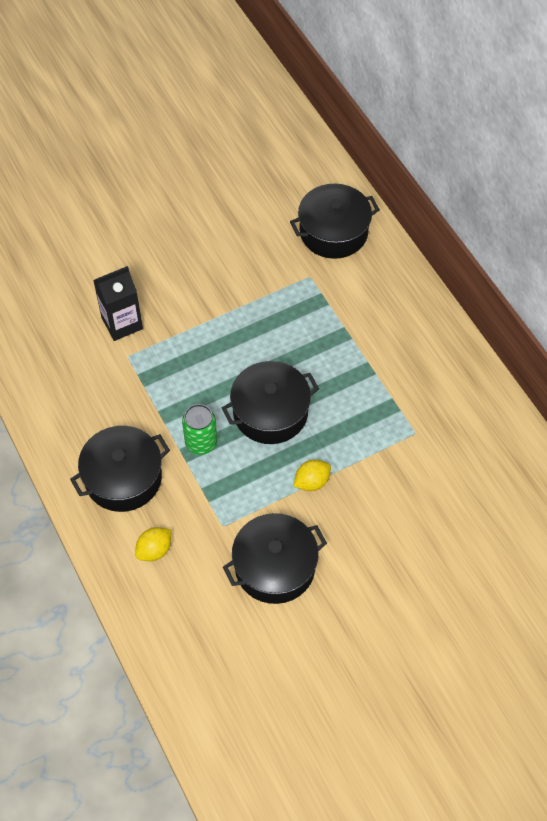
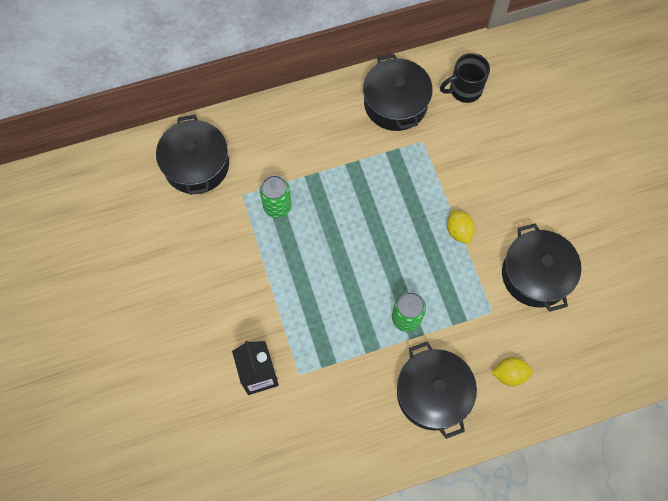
camera: 80 degrees left, 10 degrees up
yellow lemon [135,527,171,561] -> yellow lemon turned 60 degrees counterclockwise [492,357,533,386]
black pot [222,361,319,444] -> black pot moved to [363,54,433,131]
none -> green can [260,175,292,218]
none -> black mug [440,53,490,103]

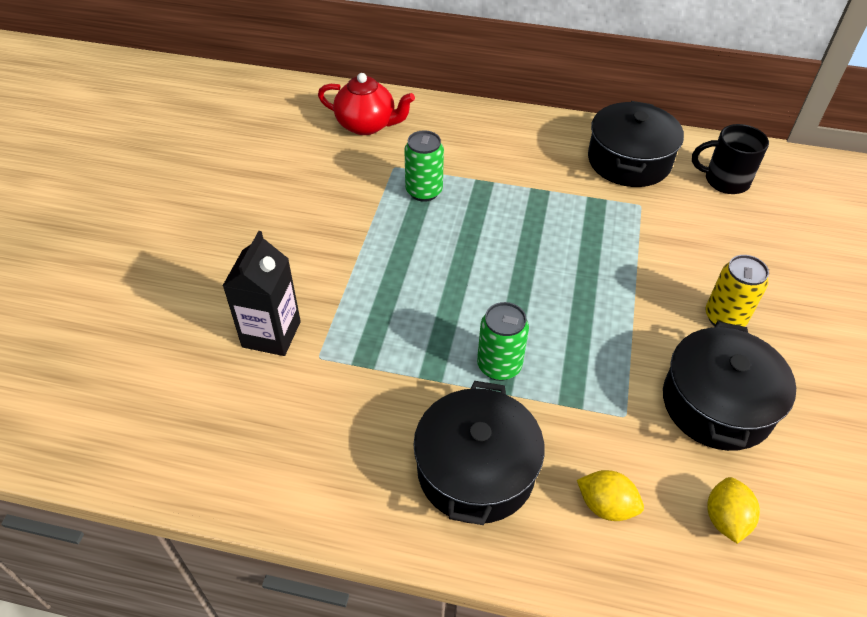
camera: 30 degrees right, 20 degrees down
black pot [156,115,229,195] -> red teapot [318,73,415,135]
yellow lemon [447,210,475,244] -> yellow lemon moved to [708,477,760,544]
none -> yellow can [705,255,769,327]

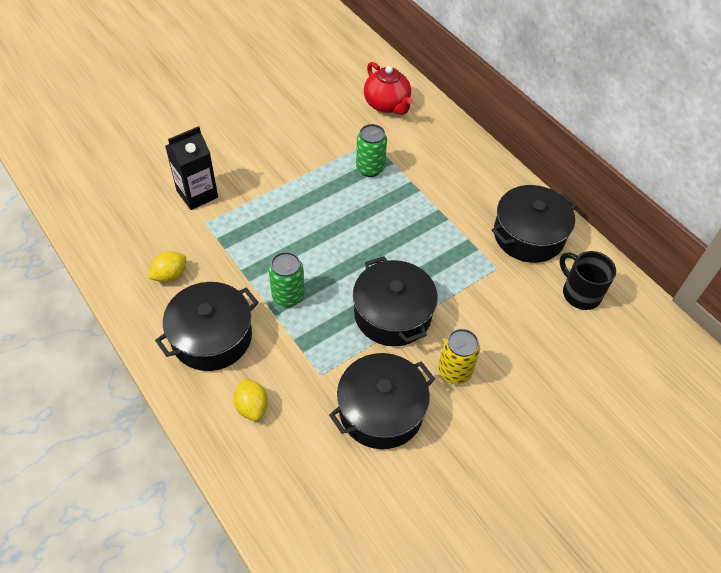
camera: 40 degrees right, 5 degrees up
yellow lemon [708,477,760,544] -> yellow lemon moved to [148,251,186,283]
none -> black pot [353,256,438,346]

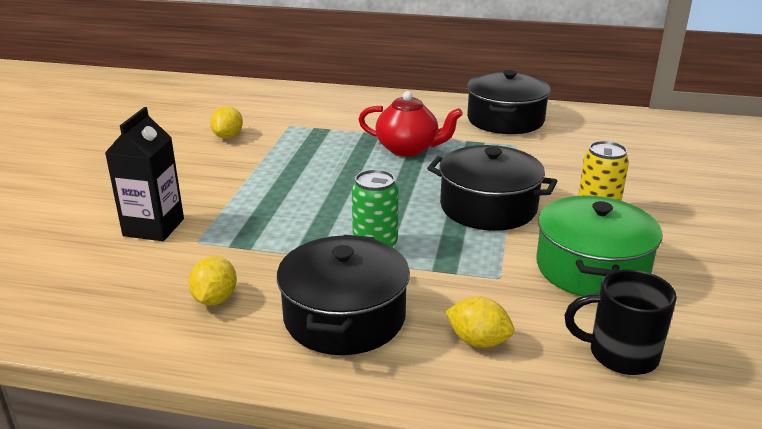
camera: 40 degrees left, 25 degrees down
black pot [329,353,435,449] -> green pot [536,195,662,296]
green can [356,124,387,177] -> none
red teapot [364,62,413,115] -> red teapot moved to [358,91,463,156]
black mug [560,251,616,310] -> black mug moved to [564,269,677,375]
none -> yellow lemon [210,106,243,139]

